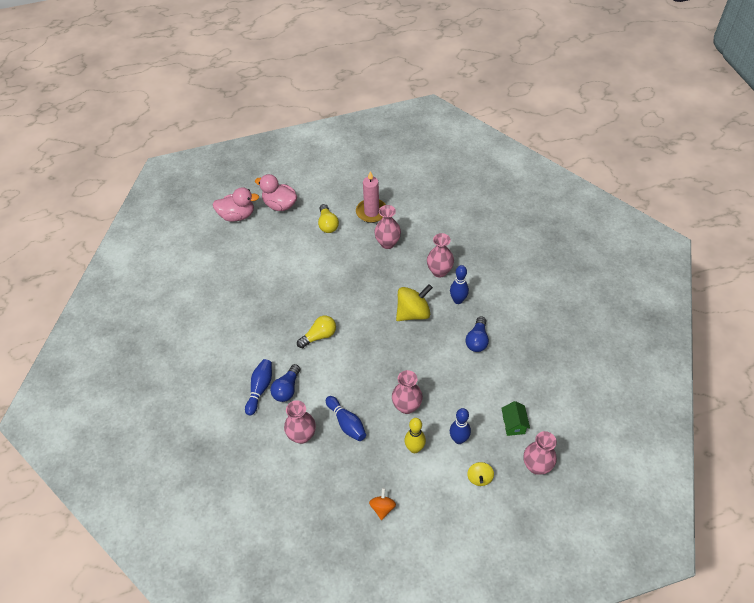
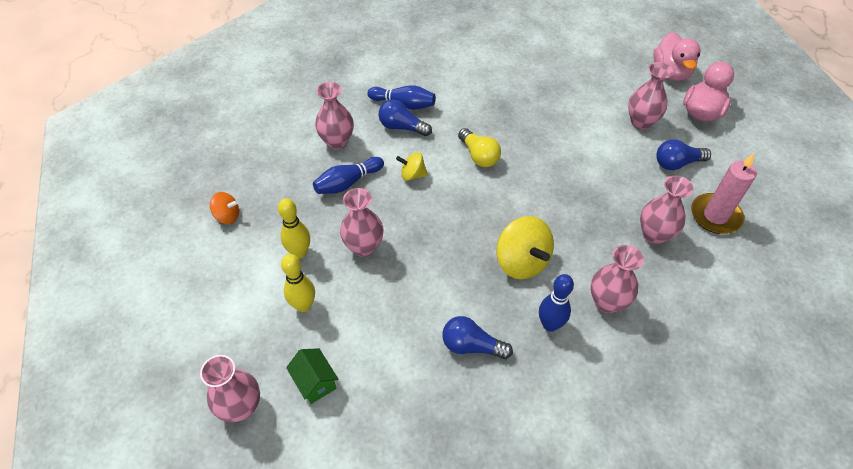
camera: 90 degrees right, 0 degrees up
yellow light bulb [318,204,339,233] -> blue light bulb [656,139,711,170]
blue bowling pin [450,408,471,444] -> yellow bowling pin [281,254,315,312]
yellow spinning top [467,462,494,486] -> yellow spinning top moved to [396,152,428,181]
green house [501,401,530,436] -> green house turned 60 degrees clockwise [286,348,338,404]
none -> pink vase [628,62,673,129]

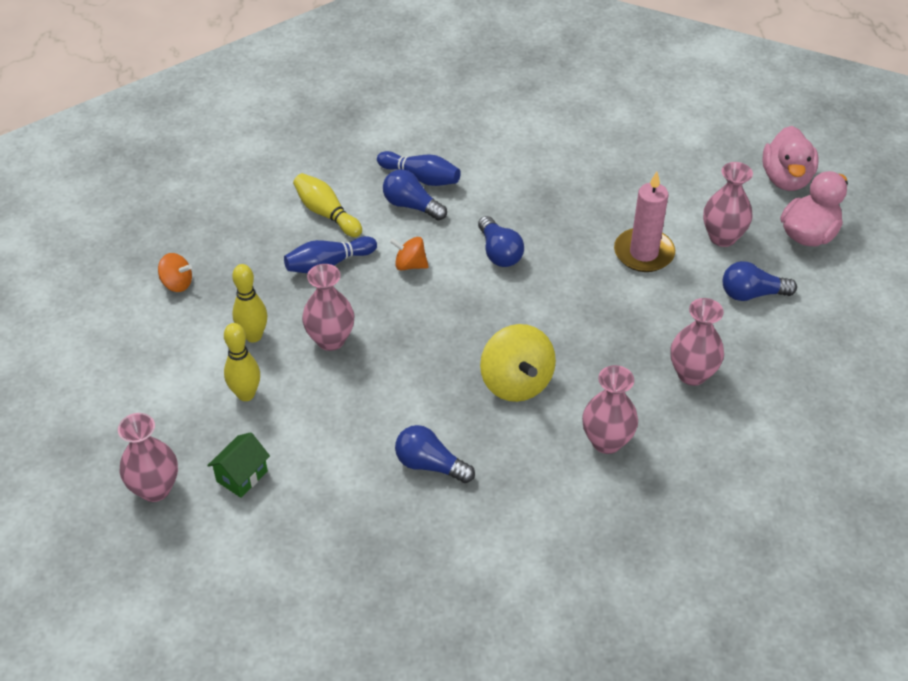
camera: 10 degrees right, 5 degrees down
green house [286,348,338,404] -> green house turned 60 degrees clockwise [207,432,270,498]
pink vase [315,82,354,150] -> yellow bowling pin [293,173,362,237]
yellow spinning top [396,152,428,181] -> orange spinning top [390,237,429,270]
yellow light bulb [458,128,501,167] -> blue light bulb [478,216,524,267]
blue bowling pin [539,274,574,332] -> none
pink candle [691,153,757,234] -> pink candle moved to [614,172,675,272]

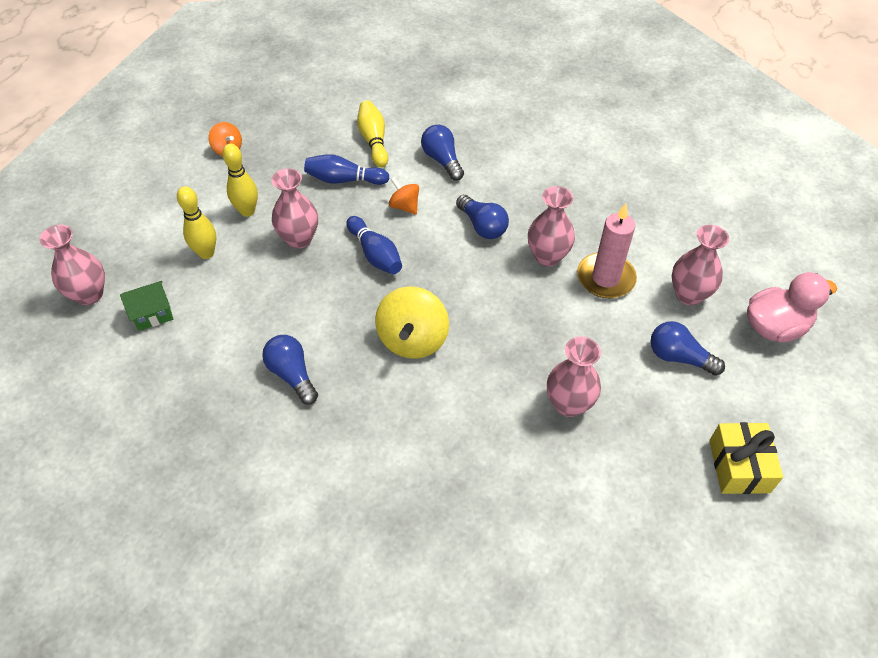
camera: 30 degrees right, 5 degrees up
blue bowling pin [377,151,461,186] -> blue bowling pin moved to [347,216,402,274]
blue light bulb [478,216,524,267] -> blue light bulb turned 45 degrees counterclockwise [456,195,509,239]
pink vase [582,365,638,454] -> pink vase moved to [528,186,575,267]
pink duck [762,126,818,191] -> none
none -> yellow gift [709,422,783,494]

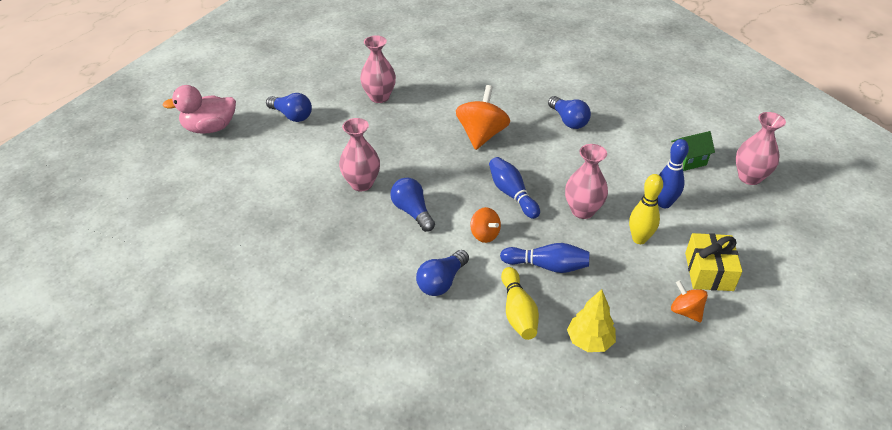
camera: 175 degrees left, 10 degrees down
yellow bowling pin [177,186,216,259] -> blue bowling pin [658,139,689,208]
yellow spinning top [375,286,449,359] -> orange spinning top [456,85,510,150]
blue light bulb [421,125,464,181] -> blue light bulb turned 60 degrees clockwise [416,250,469,296]
pink candle [577,203,637,298] -> none
pink vase [672,225,729,305] -> none
yellow gift [709,422,783,494] -> yellow gift moved to [685,233,742,291]
none -> yellow tree [567,289,616,352]

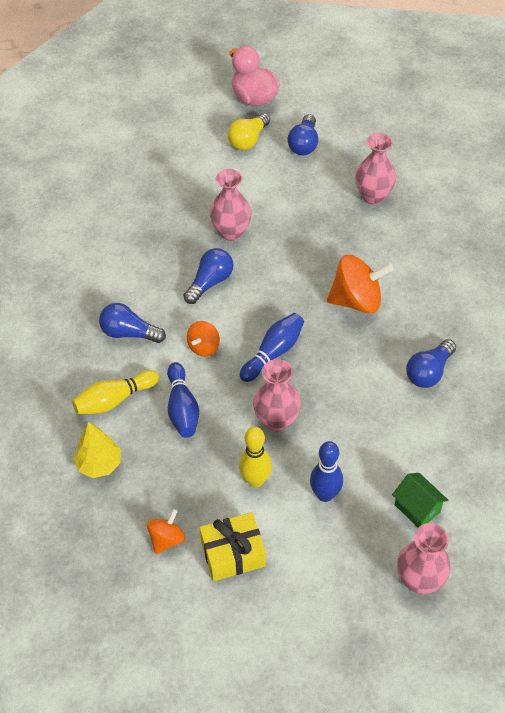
camera: 70 degrees right, 10 degrees up
none -> yellow light bulb [228,113,270,150]

